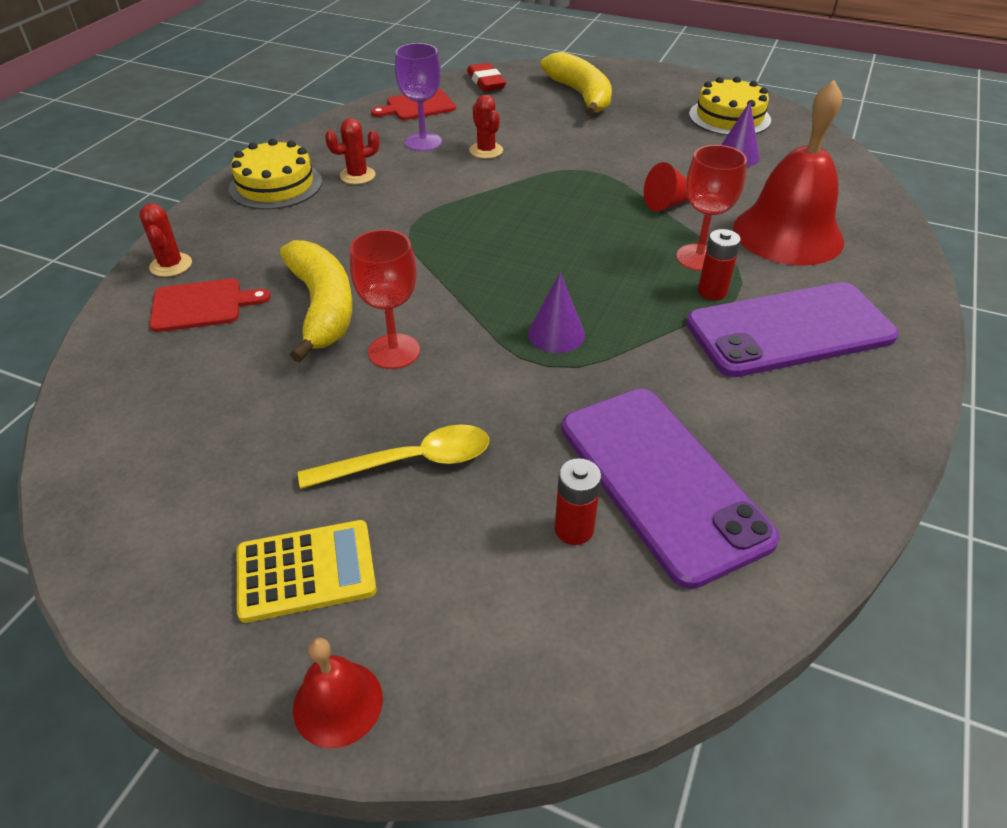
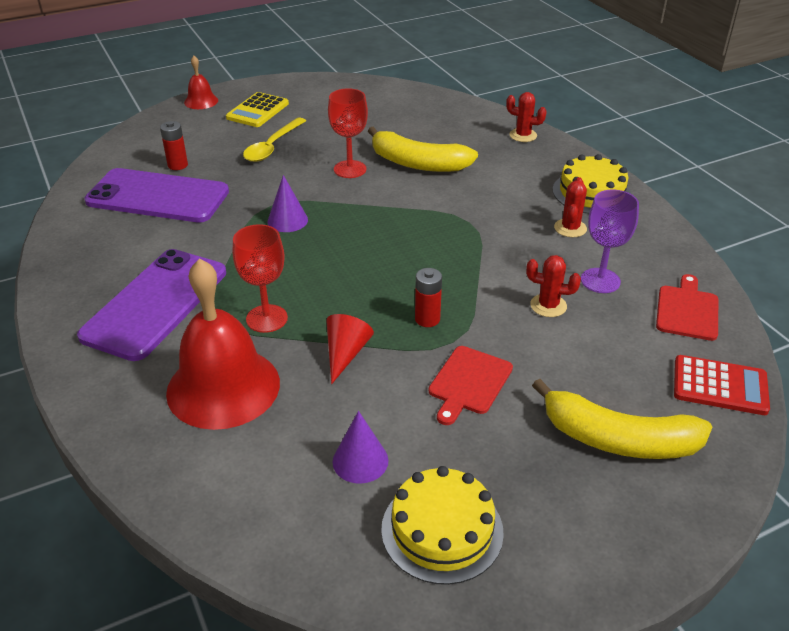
camera: 130 degrees right, 5 degrees down
red cutting board [149,278,271,332] -> red cutting board moved to [428,346,513,425]
red eraser [467,62,506,92] -> red calculator [674,355,770,415]
red battery [698,229,741,300] -> red battery moved to [415,268,442,327]

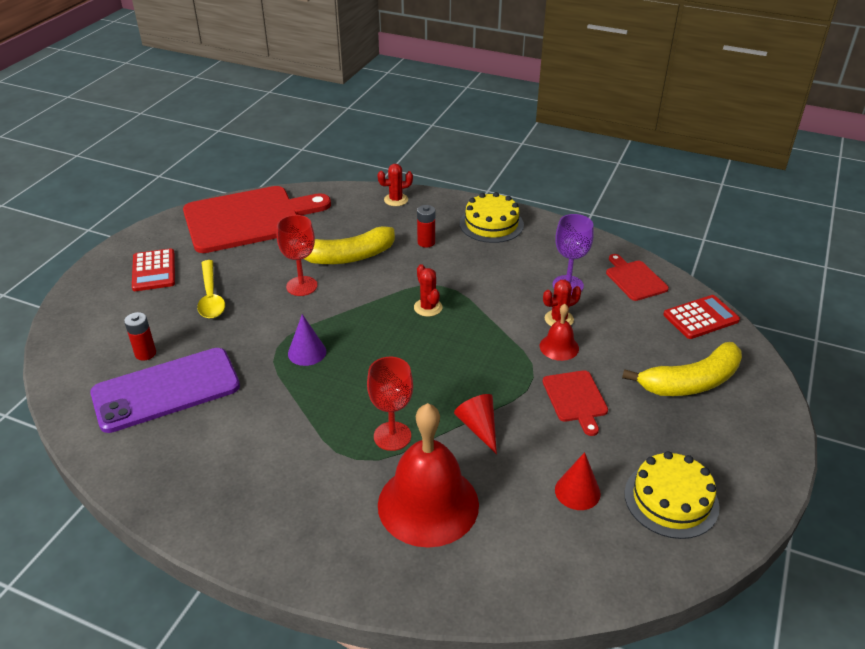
camera: 40 degrees left, 0 degrees up
purple phone [77,249,226,361] -> none
red bell [184,56,218,109] -> red bell moved to [540,304,579,361]
yellow calculator [226,92,289,127] -> red calculator [132,248,175,291]
purple cone [333,411,388,484] -> red cone [555,452,601,510]
red battery [415,268,442,327] -> red battery moved to [417,205,435,248]
red cactus [554,177,587,237] -> red cactus moved to [414,264,442,317]
none -> red cutting board [183,186,331,253]

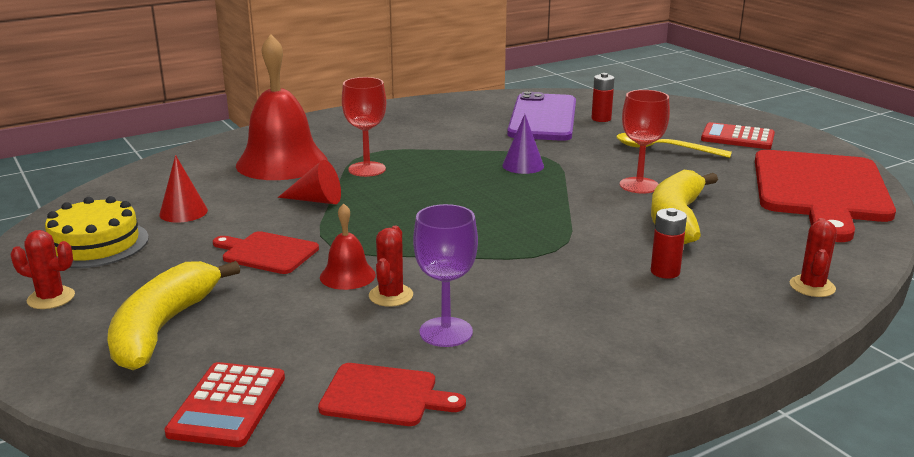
camera: 125 degrees right, 15 degrees down
red cactus [414,264,442,317] -> red cactus moved to [11,230,75,309]
yellow cake [460,192,524,243] -> none

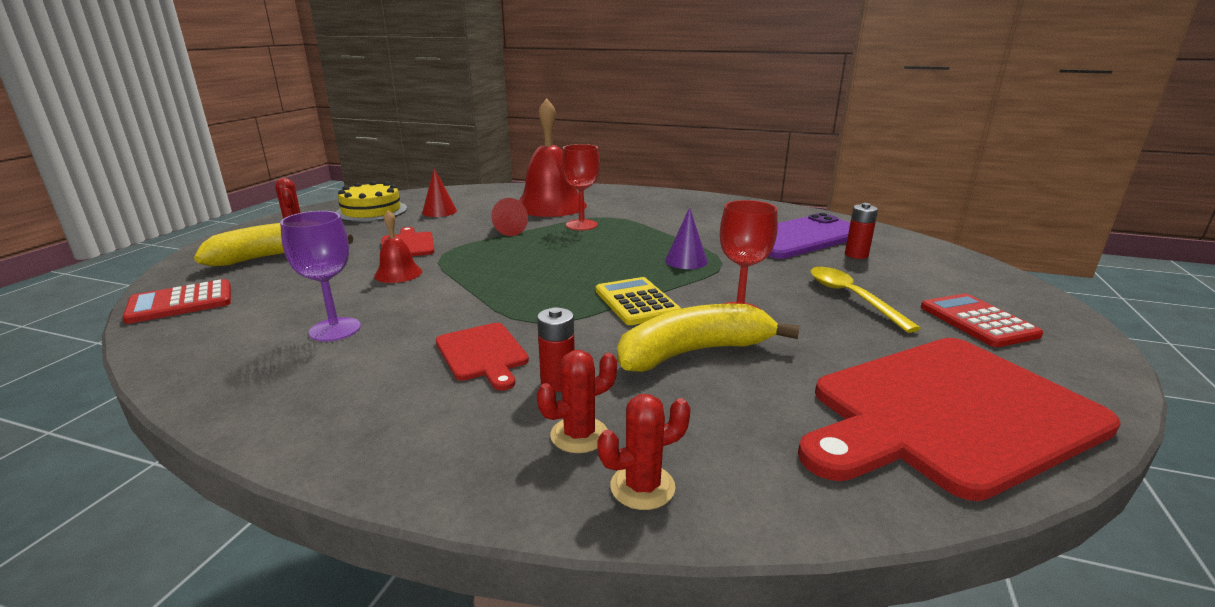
camera: 50 degrees right, 0 degrees up
red cutting board [318,363,466,426] -> red cutting board moved to [436,323,529,391]
red cactus [369,226,413,307] -> red cactus moved to [537,350,617,453]
none -> yellow calculator [596,277,682,325]

